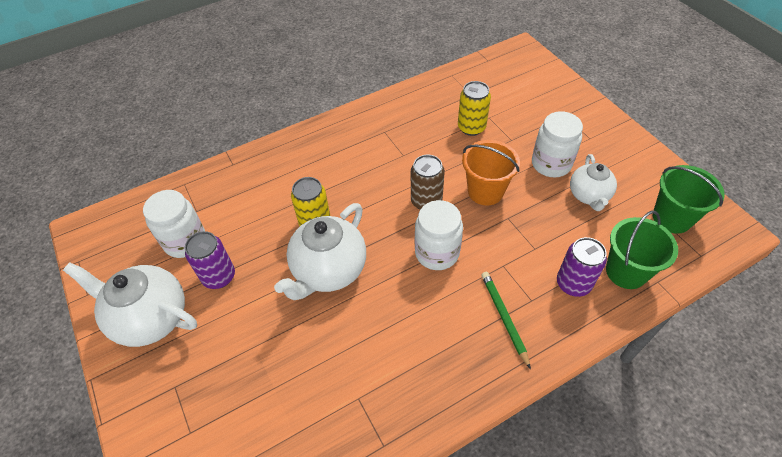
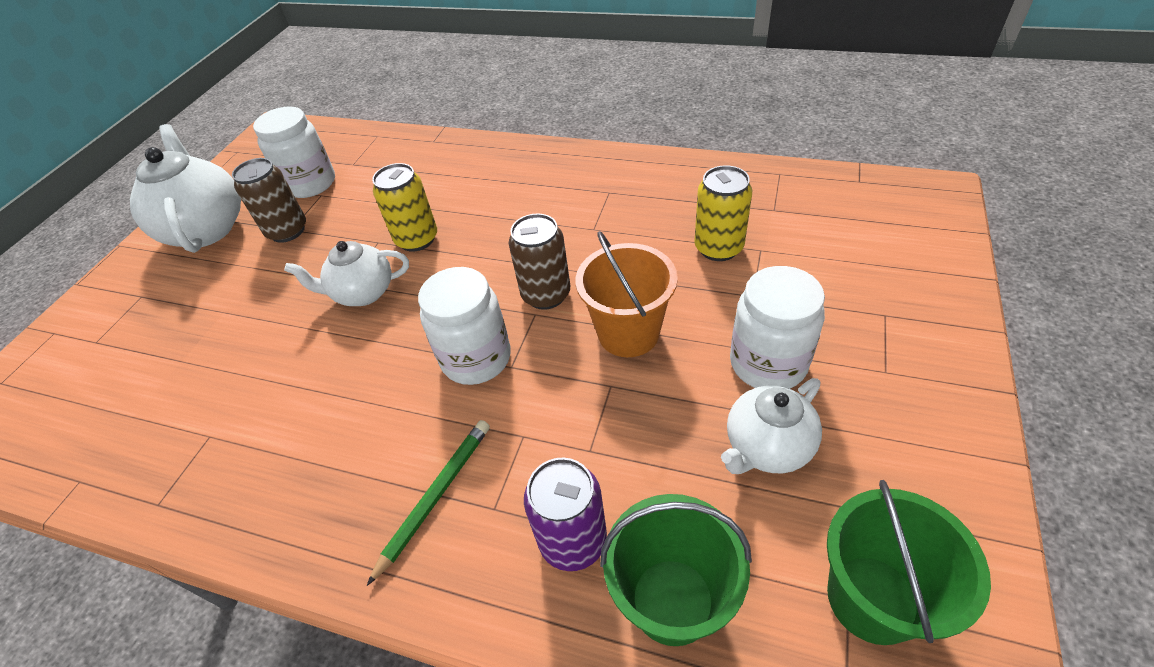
camera: 50 degrees right, 5 degrees down
purple can [185,231,235,289] -> brown can [232,158,306,243]
white teapot [274,203,366,300] -> white teapot [284,241,409,306], size x0.62

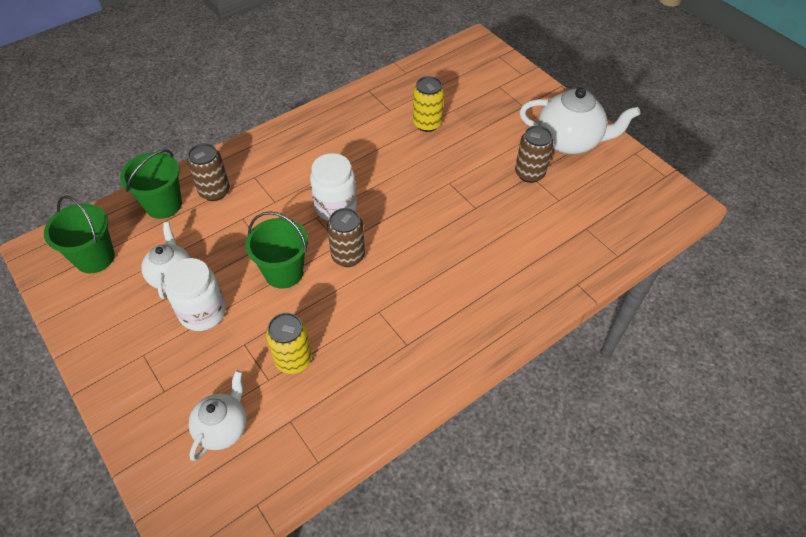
camera: 120 degrees right, 5 degrees up
white jar [253,107,335,198] -> none
white teapot [284,241,409,306] -> white teapot moved to [189,370,247,461]
green pencil [367,420,490,586] -> none
yellow can [372,163,437,252] -> yellow can moved to [413,76,444,132]
purple can [524,457,607,571] -> brown can [187,143,230,201]
orange bucket [576,231,678,357] -> green bucket [245,211,308,289]

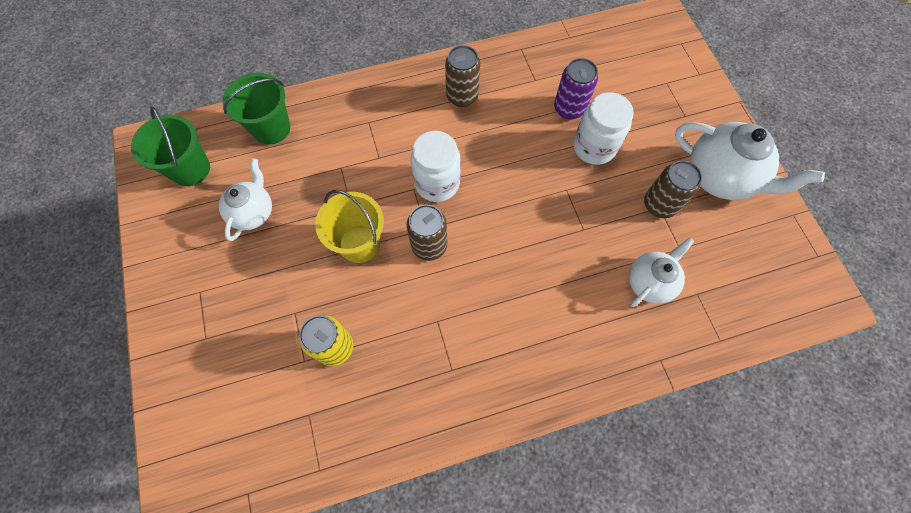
camera: 20 degrees right, 15 degrees up
white jar [164,258,226,331] -> white jar moved to [573,92,634,165]
brown can [187,143,230,201] -> brown can moved to [445,45,480,107]
white teapot [189,370,247,461] -> white teapot moved to [629,237,694,307]
green bucket [245,211,308,289] -> yellow bucket [315,190,384,263]
yellow can [413,76,444,132] -> purple can [554,58,598,120]

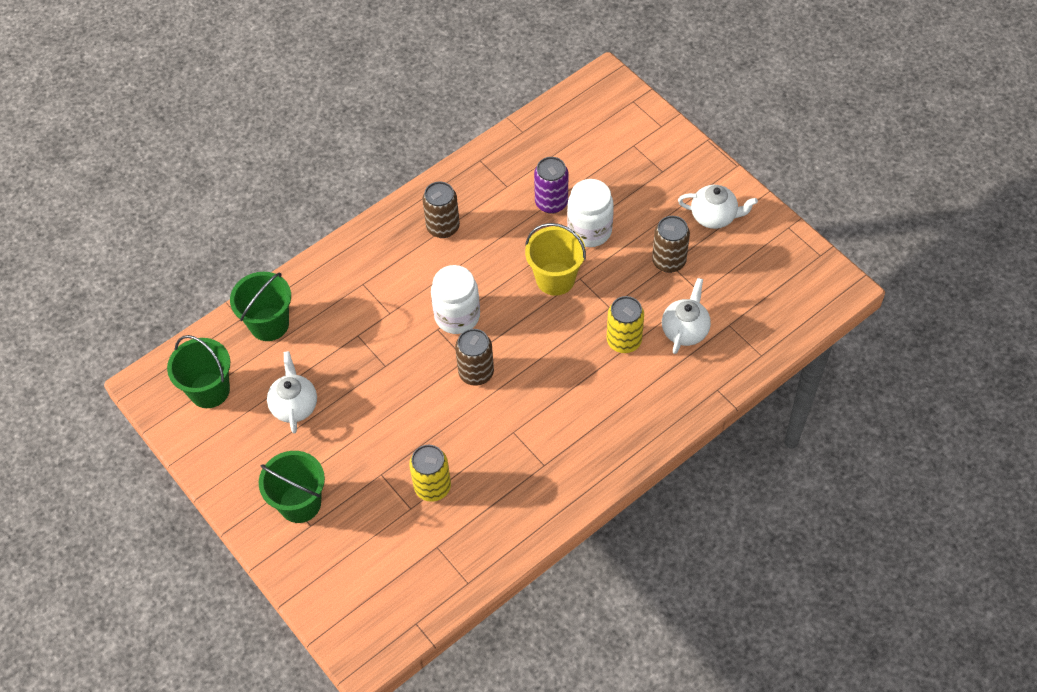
camera: 20 degrees left, 10 degrees down
yellow bucket [315,190,384,263] -> yellow bucket moved to [525,223,586,296]
white teapot [675,122,825,200] -> white teapot [678,185,758,229], size x0.62
none -> green bucket [259,451,325,523]
none -> yellow can [607,296,644,353]

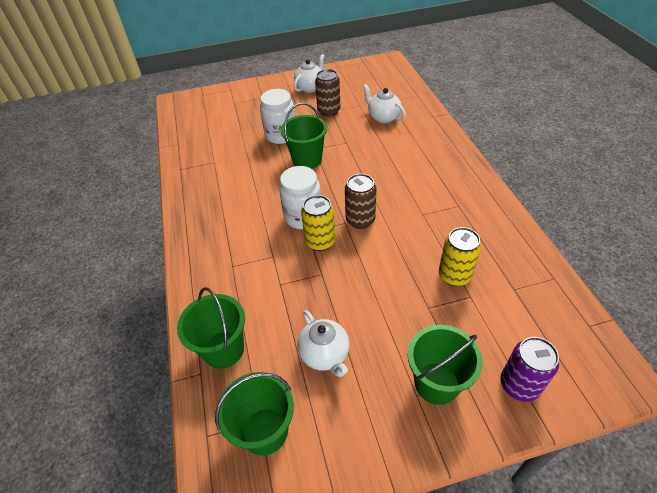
camera: 65 degrees left, 10 degrees down
white teapot [267,351,317,433] -> white teapot turned 135 degrees counterclockwise [297,310,349,377]
brown can [422,181,460,238] -> none
yellow bucket [525,223,586,296] -> green bucket [281,103,327,169]
purple can [534,157,568,214] -> purple can moved to [501,337,559,402]
yellow can [607,296,644,353] -> yellow can moved to [301,195,336,251]

